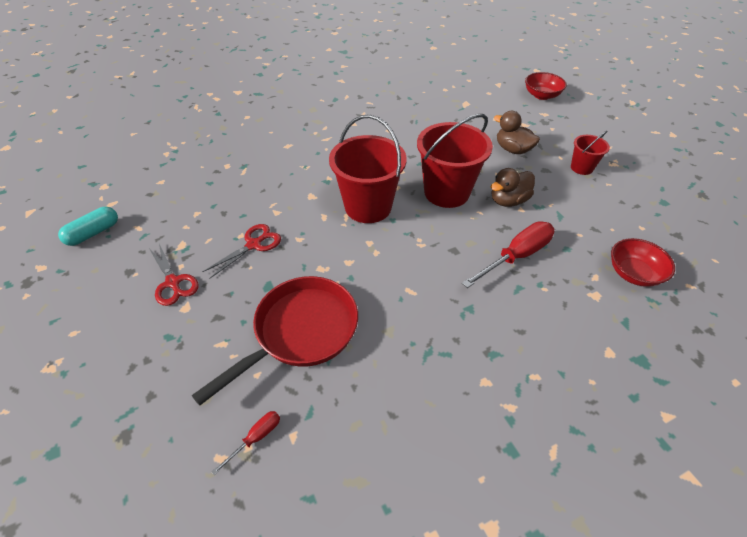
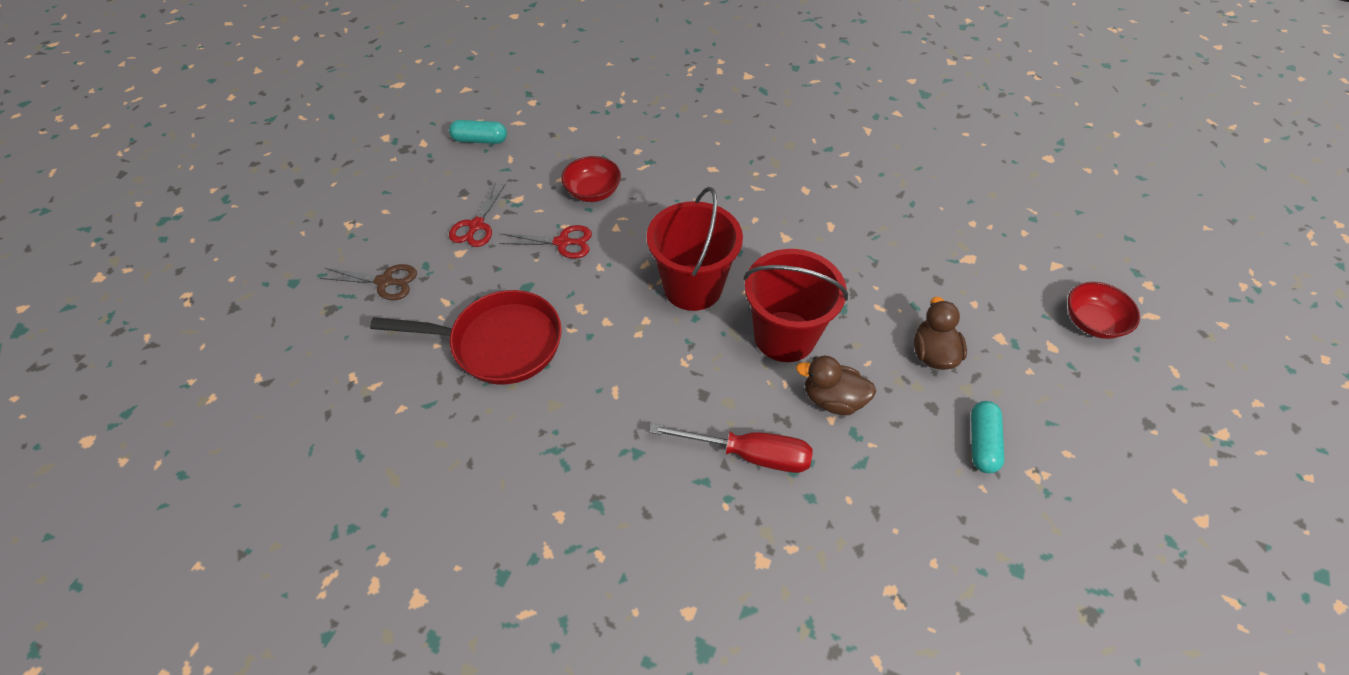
camera: 50 degrees right, 5 degrees up
red screwdriver [211,411,280,475] -> none
red bucket [571,131,610,175] -> turquoise capsule [971,401,1005,473]
red bowl [611,238,675,287] -> red bowl moved to [561,156,621,202]
none -> brown scissors [320,264,417,300]

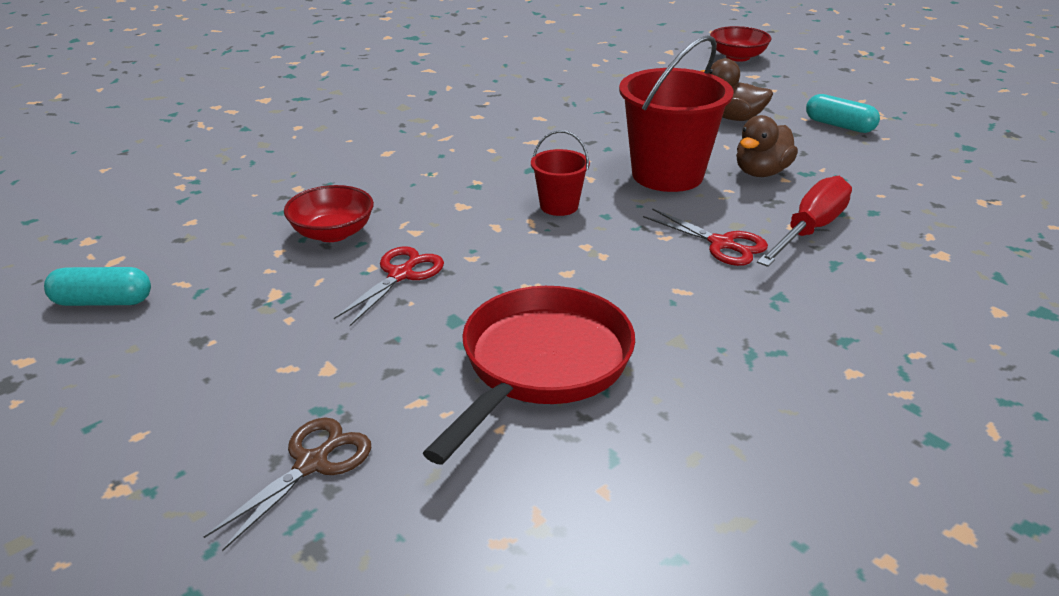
camera: 65 degrees left, 20 degrees down
turquoise capsule [449,120,507,144] -> turquoise capsule turned 60 degrees clockwise [44,267,151,306]
red scissors [449,182,506,247] -> red scissors moved to [643,208,768,266]
red bucket [647,187,743,311] -> red bucket [531,130,590,216], size x0.51

